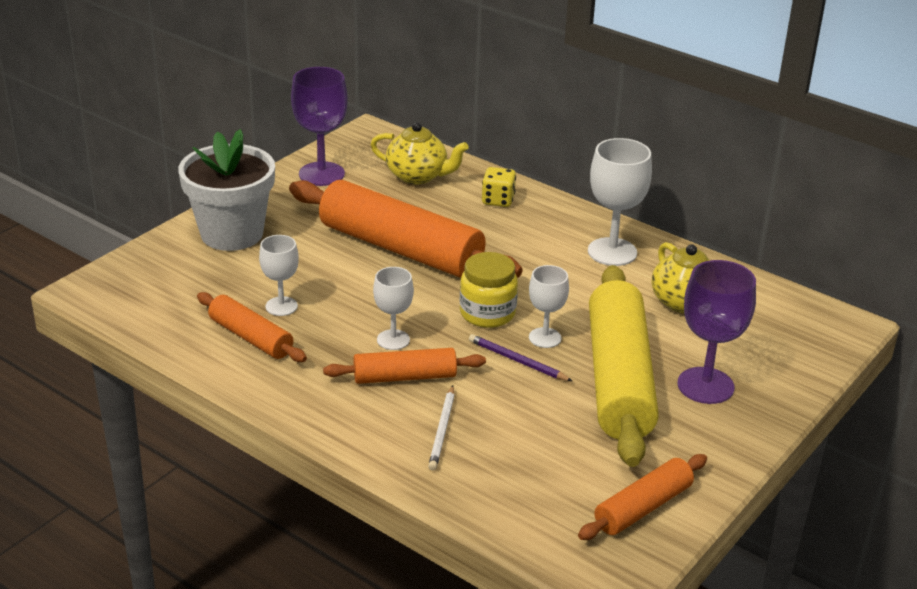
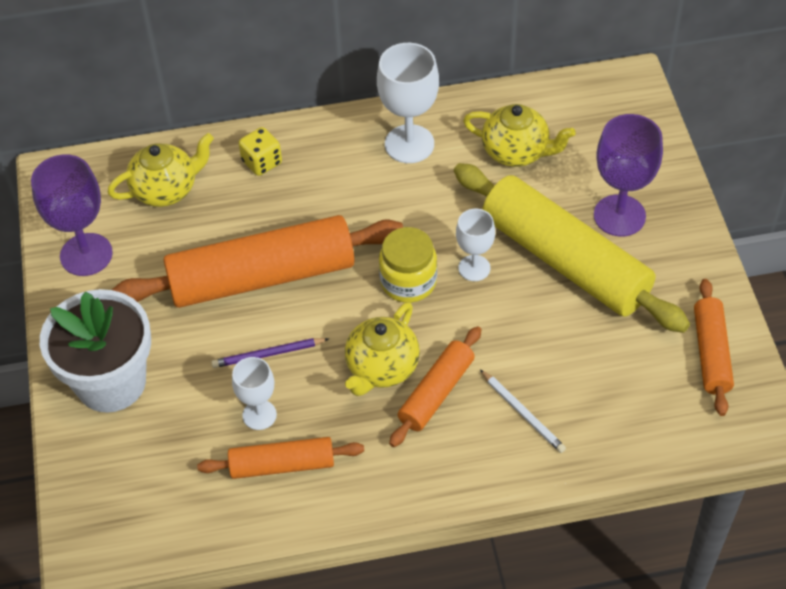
camera: 45 degrees left, 20 degrees up
white goblet [373,267,414,350] -> yellow teapot [345,302,420,396]
purple pencil [469,334,572,381] -> purple pencil moved to [211,338,329,368]

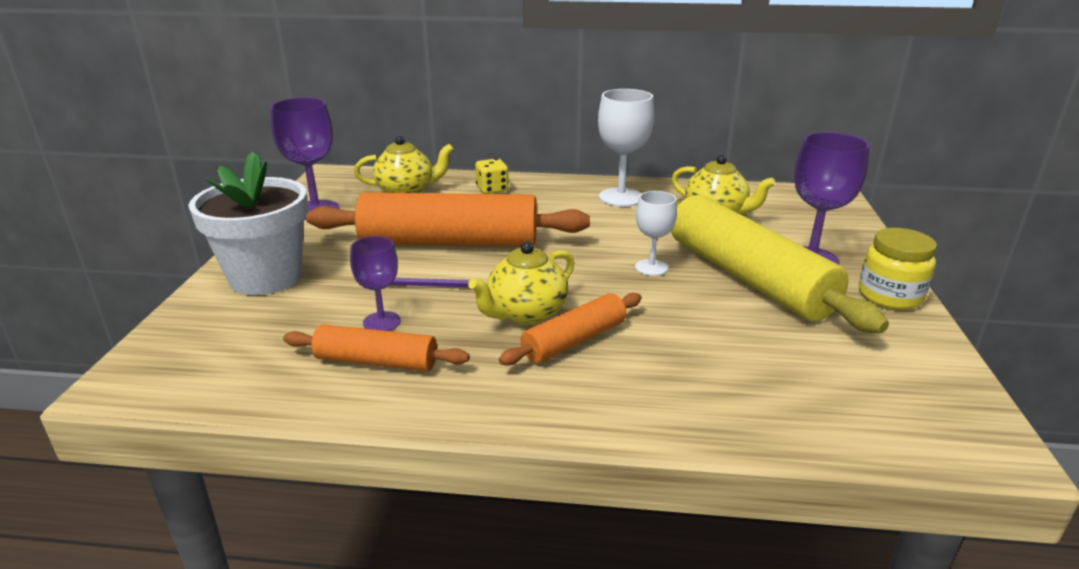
camera: 15 degrees right, 25 degrees down
white goblet [232,357,277,430] -> purple goblet [350,236,401,331]
yellow jar [379,227,437,303] -> yellow jar moved to [859,228,937,310]
white pencil [480,370,566,453] -> none
orange rolling pin [694,279,734,416] -> none

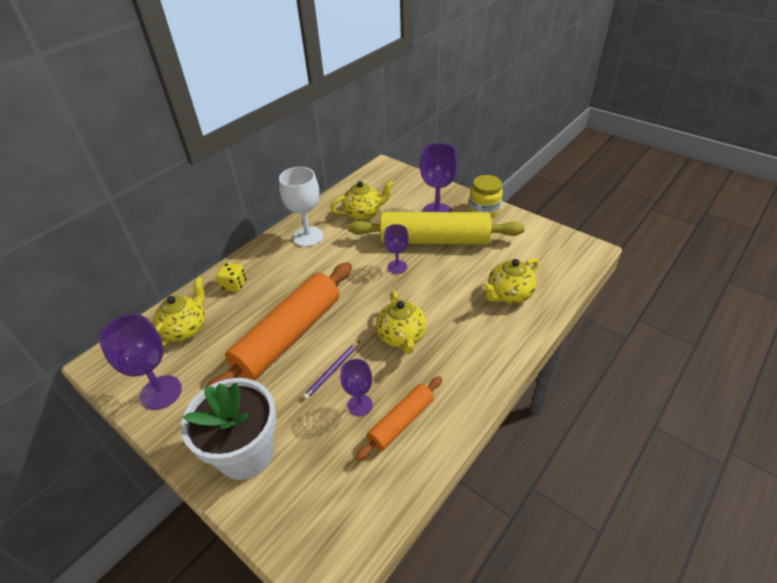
camera: 55 degrees left, 15 degrees up
orange rolling pin [499,293,642,366] -> none
white goblet [635,191,677,276] -> purple goblet [384,224,409,274]
none -> yellow teapot [483,258,539,303]

